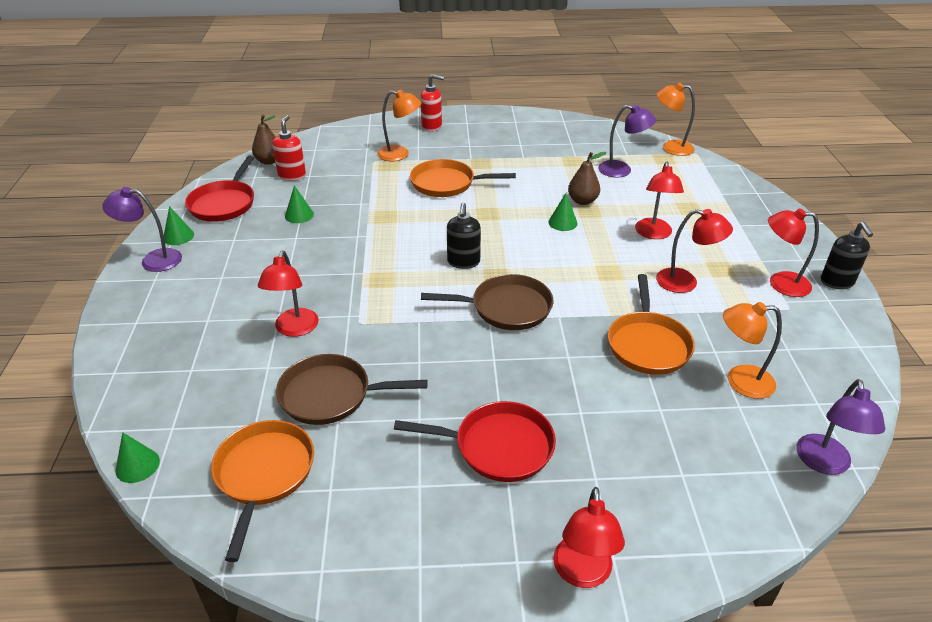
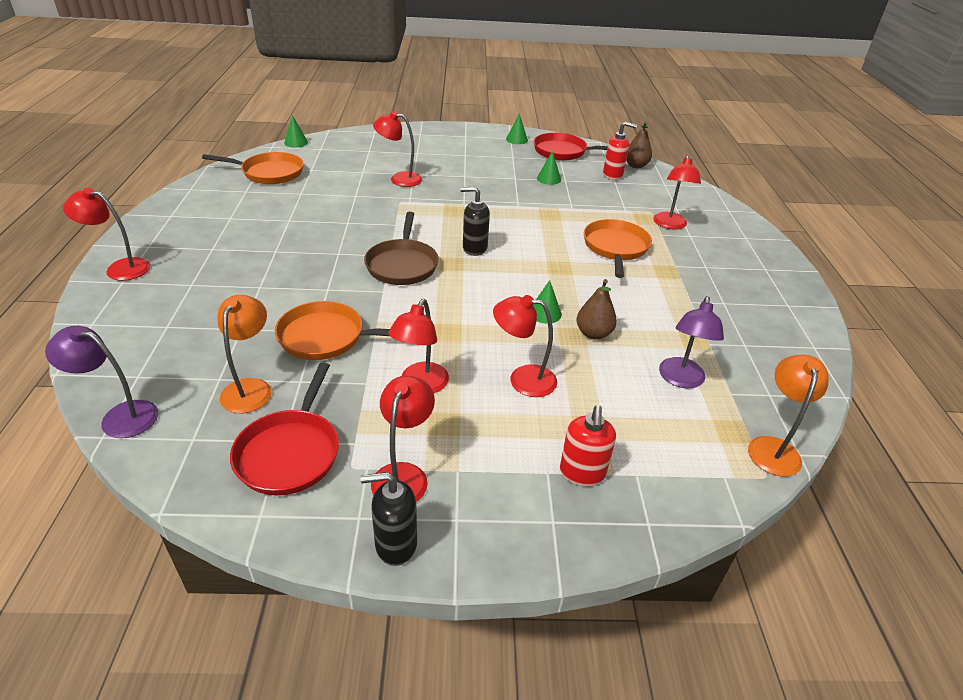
camera: 90 degrees right, 0 degrees up
purple lamp [102,187,182,272] -> none
brown pan [276,354,428,425] -> none
orange lamp [377,90,421,161] -> red lamp [653,155,701,230]
red pan [394,401,556,482] -> red pan moved to [230,362,339,495]
red soap dispenser [420,74,444,132] -> red soap dispenser moved to [560,405,616,486]

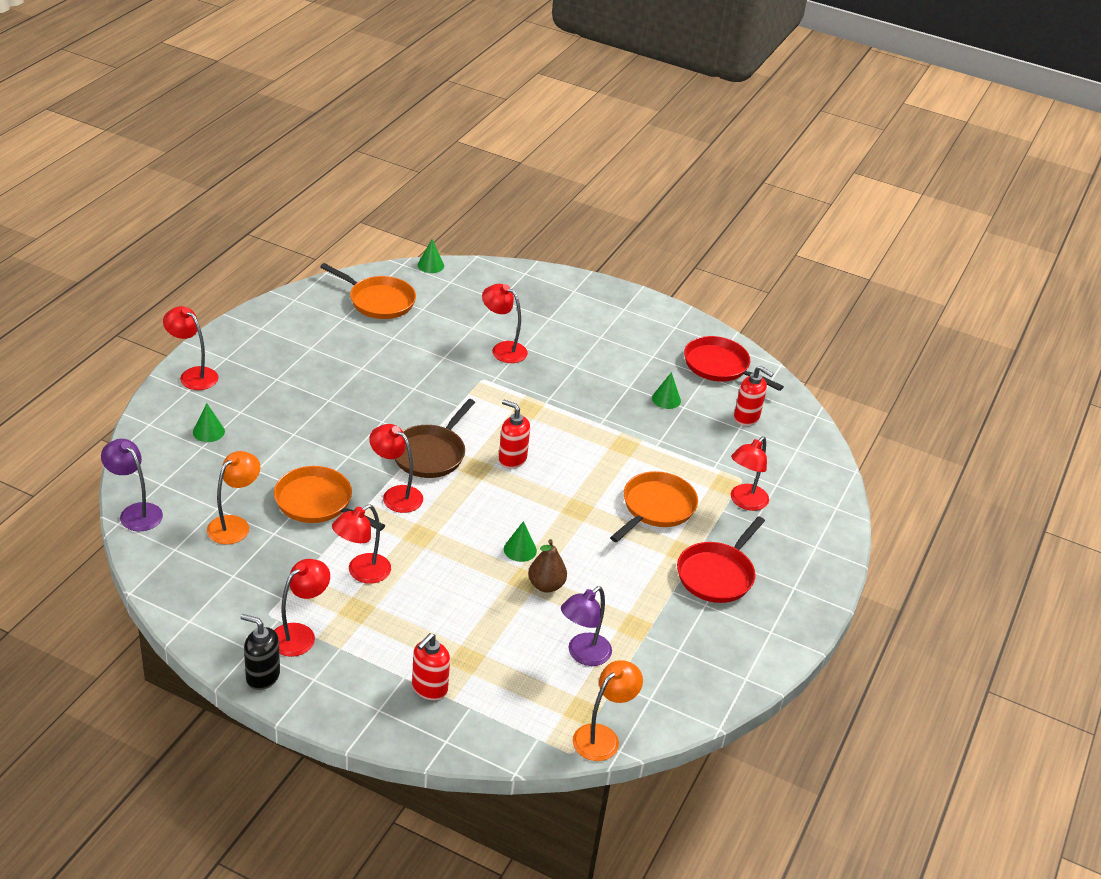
camera: 25 degrees right, 0 degrees up
red pan [230,362,339,495] -> red pan moved to [677,516,765,603]
black soap dispenser [460,186,490,256] -> red soap dispenser [499,400,530,469]
red lamp [493,295,557,397] -> red lamp moved to [369,424,423,513]
green cone [506,114,528,144] -> green cone moved to [193,403,225,442]
brown pear [626,122,652,168] -> none

